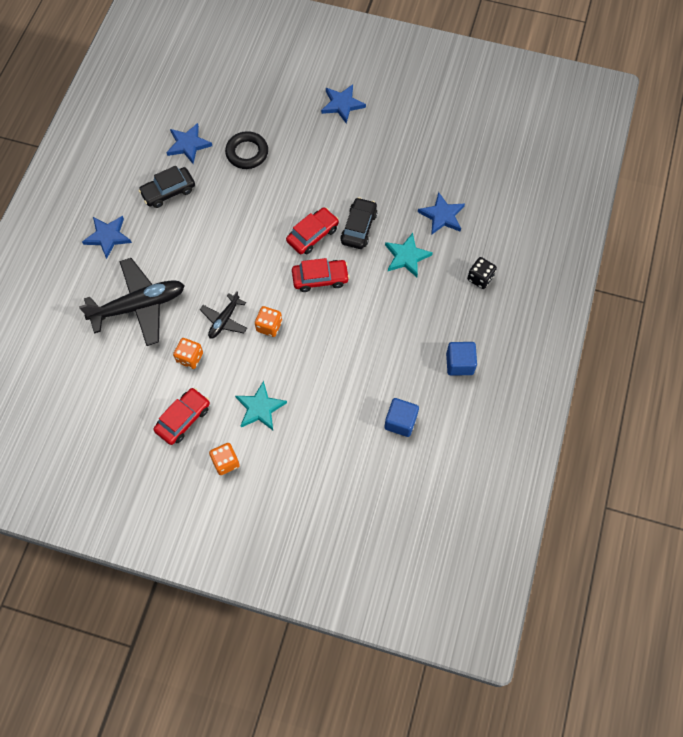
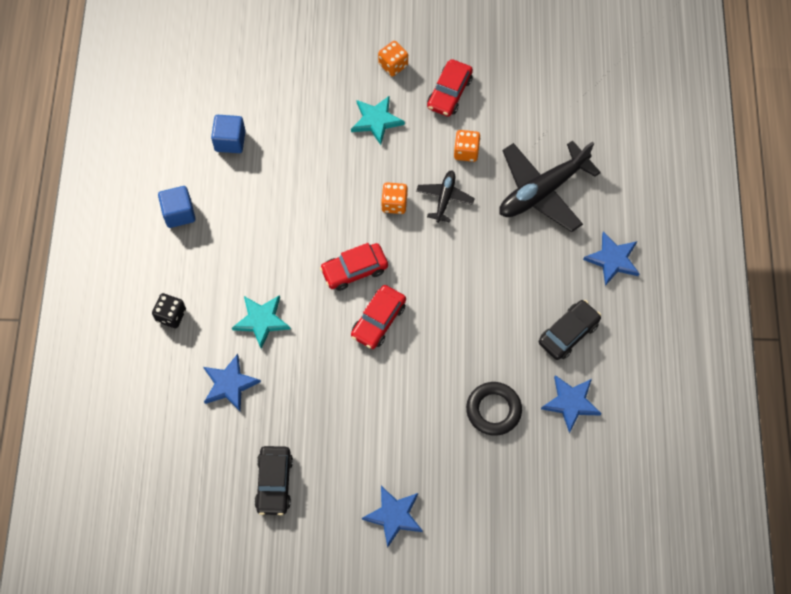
camera: 165 degrees right, 0 degrees up
black car [340,197,377,249] -> black car moved to [254,446,293,515]

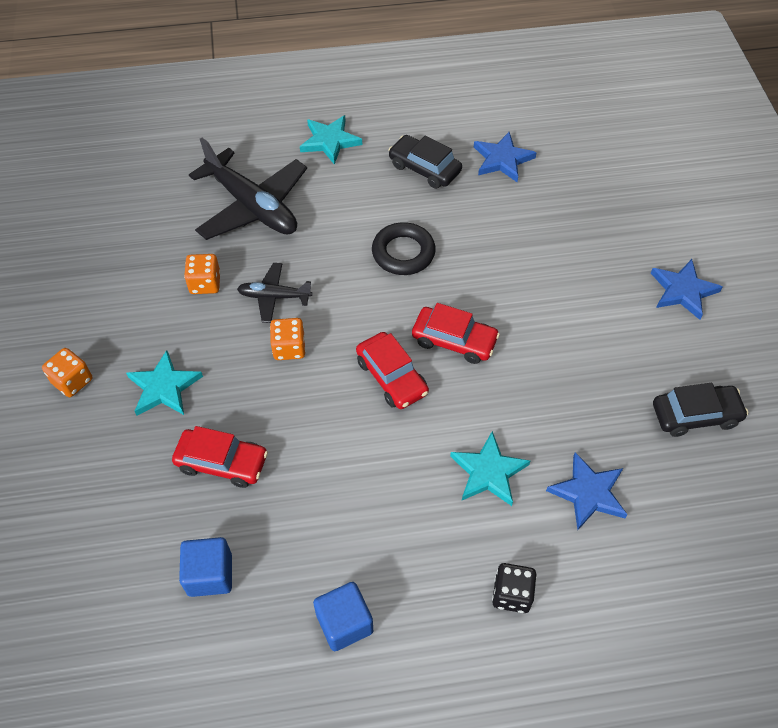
camera: 100 degrees left, 10 degrees down
red car [427,59,473,117] -> red car moved to [172,426,268,488]
black ring [466,382,522,436] -> black ring moved to [372,222,436,275]
blue star [583,231,640,286] -> turquoise star [300,115,362,165]

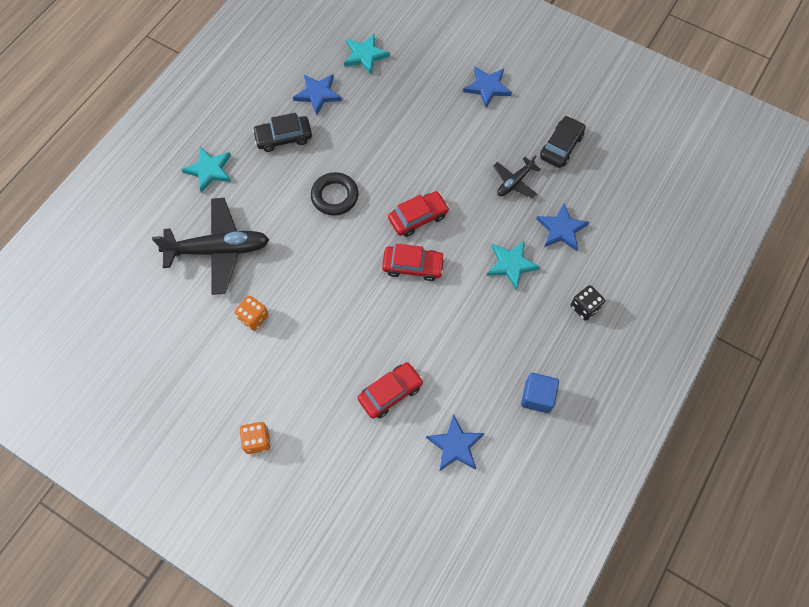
camera: 50 degrees left, 10 degrees up
turquoise star [126,350,203,416] -> turquoise star moved to [344,34,390,75]
blue cube [179,537,232,597] -> blue star [426,414,484,472]
black plane [237,263,312,323] -> black plane moved to [493,155,541,198]
orange dice [270,318,306,360] -> none

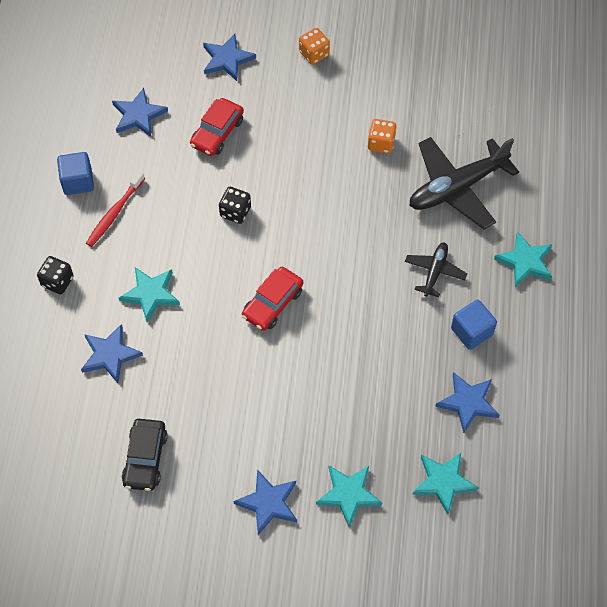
camera: 155 degrees right, 5 degrees down
black car [253,113,312,152] -> blue cube [451,300,497,350]
black ring [311,172,358,216] -> none
red car [382,244,445,281] -> none
black plane [493,155,541,198] -> black plane moved to [405,243,467,297]
none -> red toothbrush [86,171,145,247]
none -> blue star [203,34,256,81]
none -> black dice [219,187,251,224]
none -> turquoise star [316,466,382,527]

